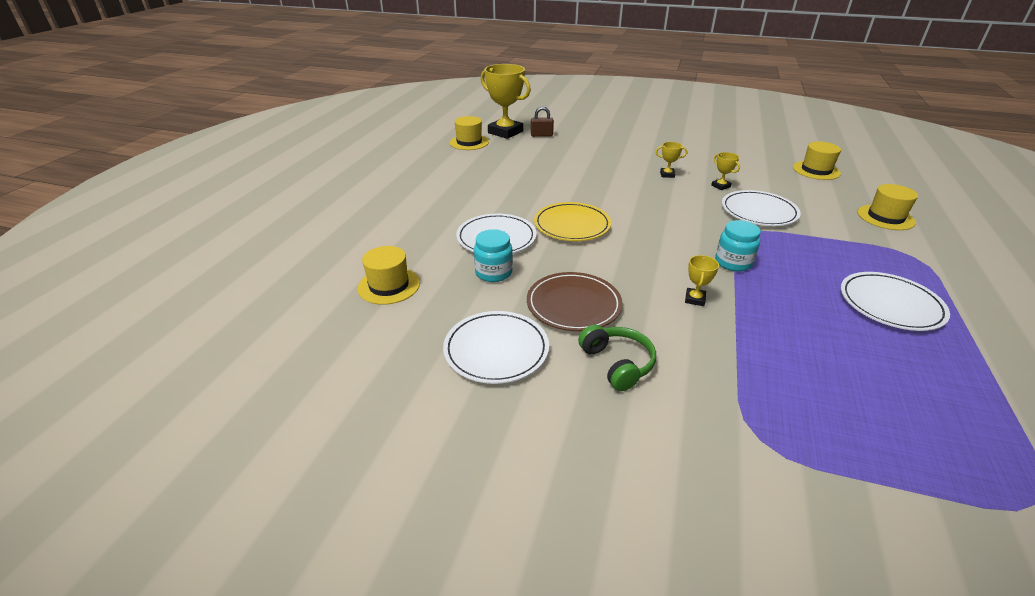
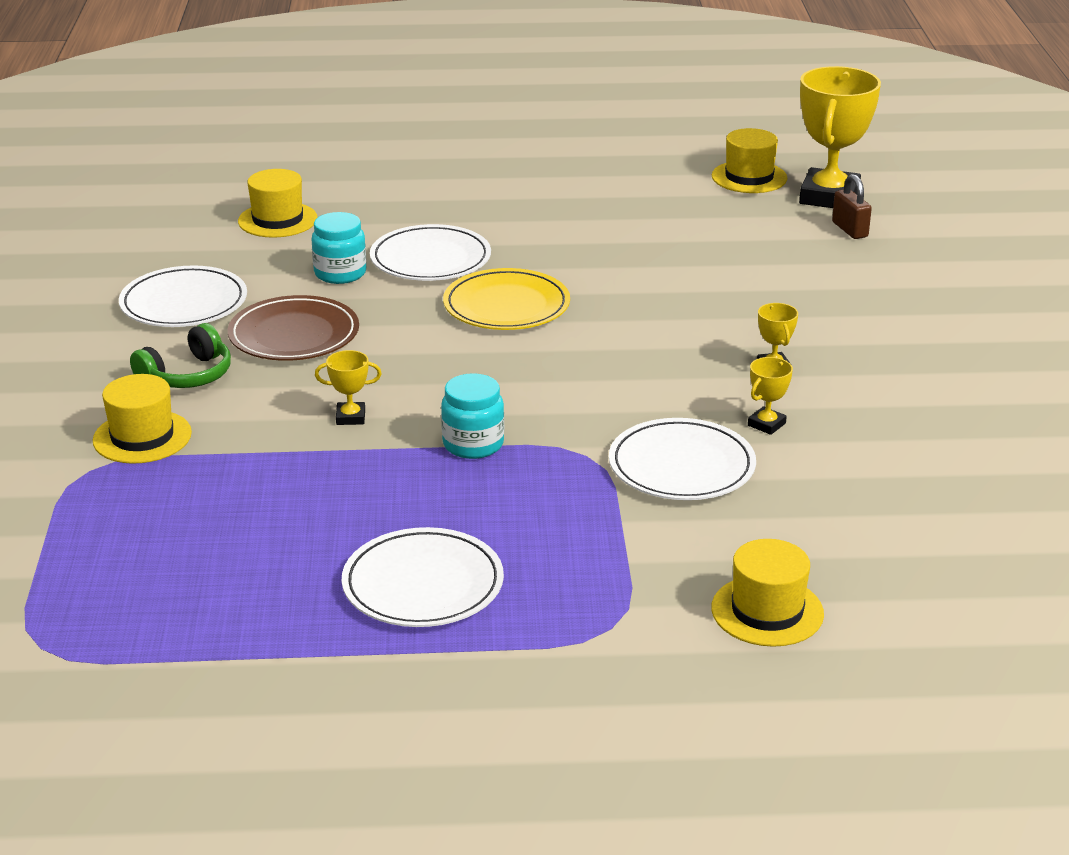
camera: 70 degrees right, 5 degrees down
yellow hat [793,141,841,180] -> yellow hat moved to [93,374,192,464]

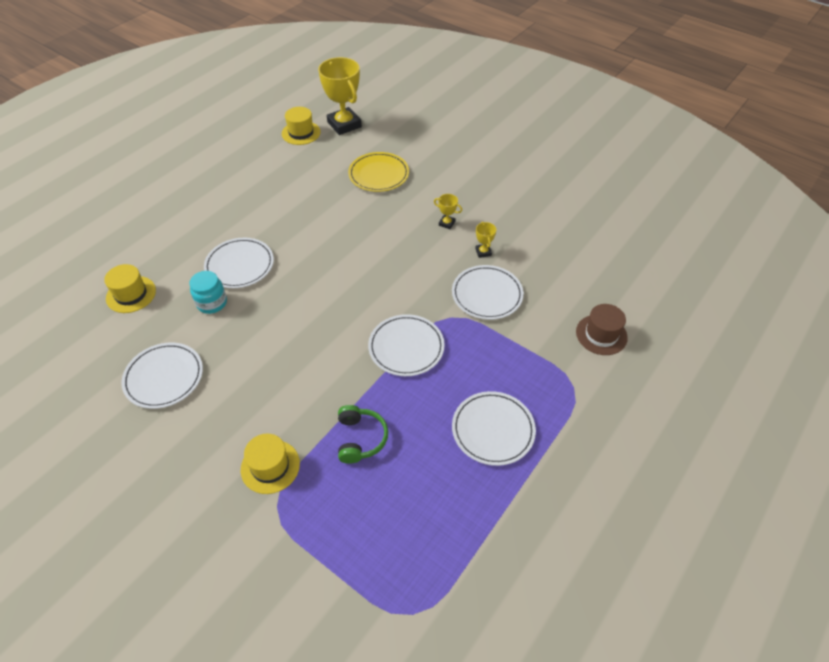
camera: 50 degrees left, 20 degrees up
green headphones [130,323,231,388] -> green headphones moved to [338,405,388,464]
brown plate [228,295,359,361] -> none
yellow trophy [315,350,382,425] -> none
turquoise jar [441,373,504,459] -> white plate [368,314,445,376]
yellow plate [443,268,570,330] -> yellow plate moved to [348,152,409,192]
yellow hat [711,539,824,647] -> brown hat [576,304,628,355]
brown padlock [832,174,872,239] -> none

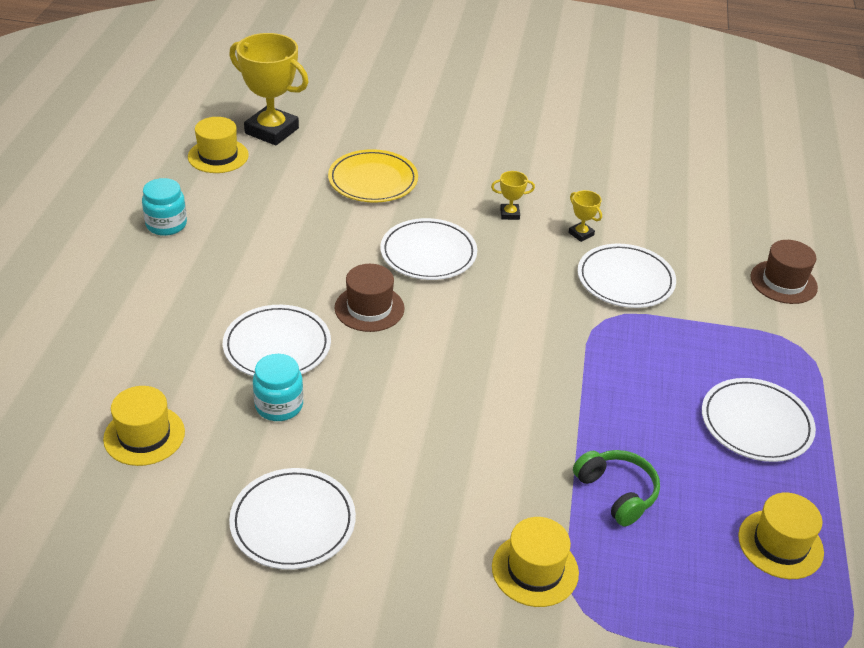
camera: 30 degrees left, 10 degrees down
white plate [368,314,445,376] -> white plate moved to [380,218,477,280]
none -> turquoise jar [142,178,187,236]
none -> brown hat [335,264,404,332]
none -> yellow hat [738,493,824,579]

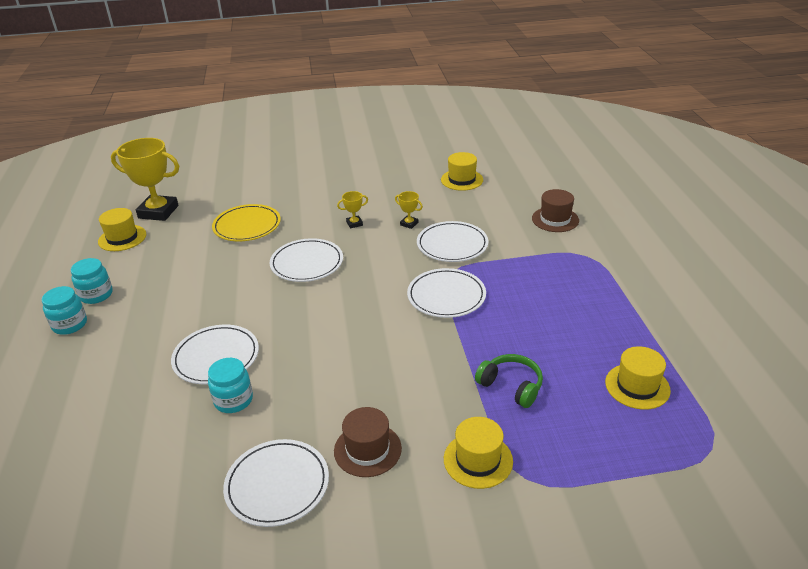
camera: 15 degrees left, 5 degrees down
yellow hat [103,386,185,466] -> yellow hat moved to [441,152,483,191]
brown hat [335,264,404,332] -> brown hat moved to [334,407,402,477]
white plate [702,378,816,462] -> white plate moved to [407,268,486,318]
none -> turquoise jar [42,286,87,335]

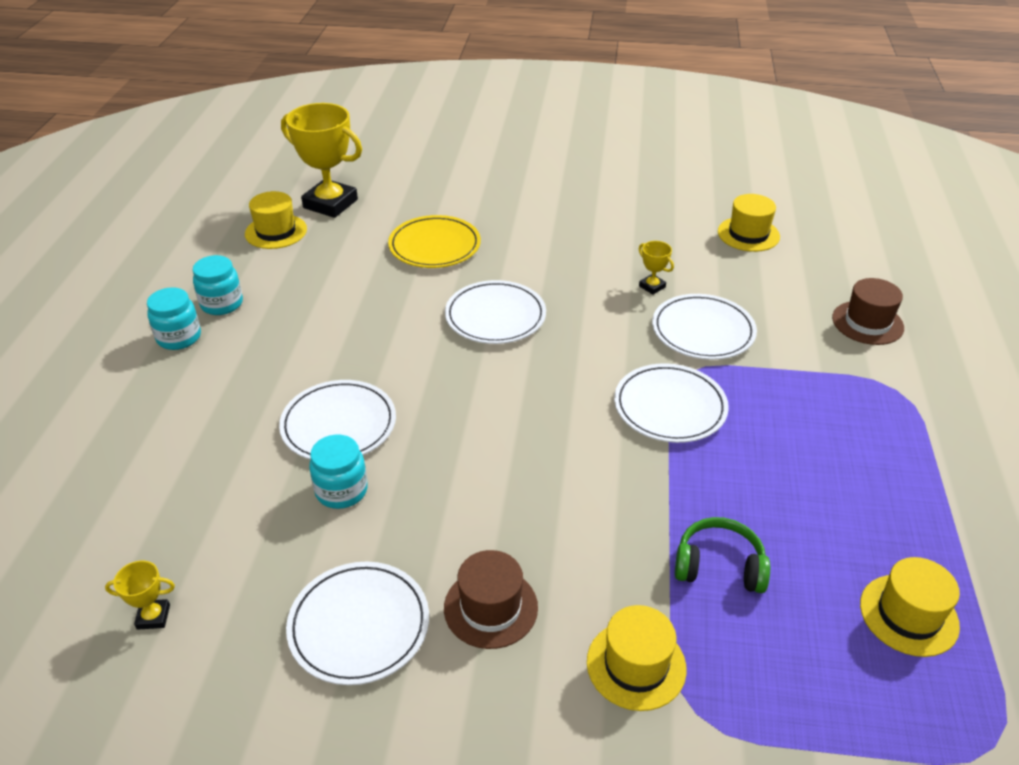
camera: 15 degrees right, 5 degrees up
yellow trophy [337,191,368,228] -> yellow trophy moved to [105,561,175,630]
green headphones [475,354,543,408] -> green headphones turned 45 degrees counterclockwise [675,517,770,593]

